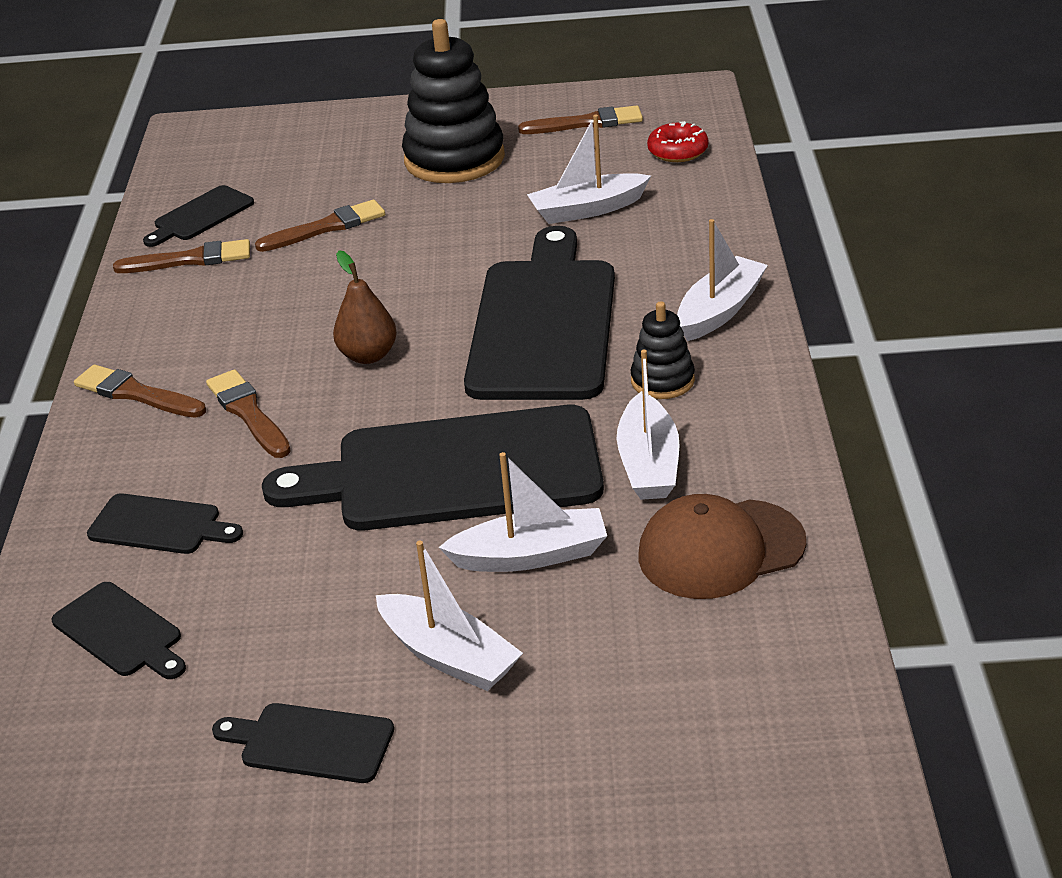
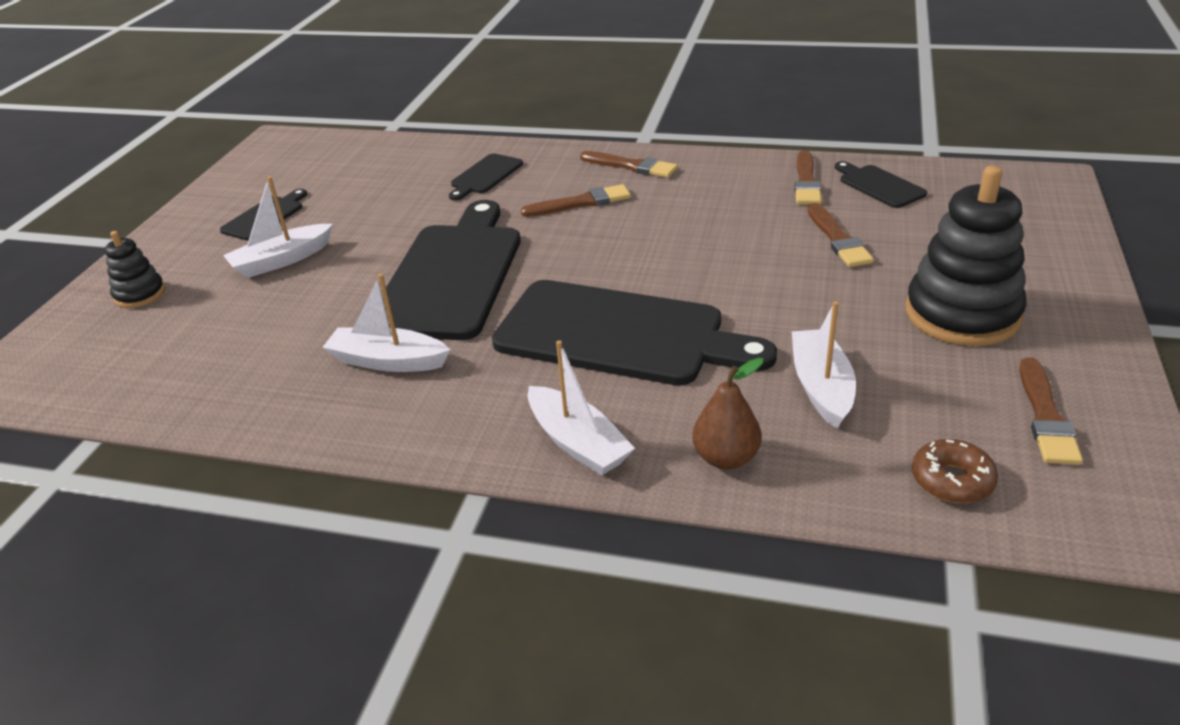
camera: 105 degrees right, 0 degrees up
black cutting board [52,582,186,679] -> none
brown brush [74,365,206,418] -> brown brush turned 75 degrees clockwise [580,151,678,178]
brown pear [333,250,397,364] -> brown pear moved to [692,358,764,469]
white boat [438,452,607,572] -> none
black stacking toy [631,301,695,399] -> black stacking toy moved to [105,231,165,308]
brown cap [638,494,806,599] -> none
red donut [647,121,708,162] -> brown donut [912,439,998,503]

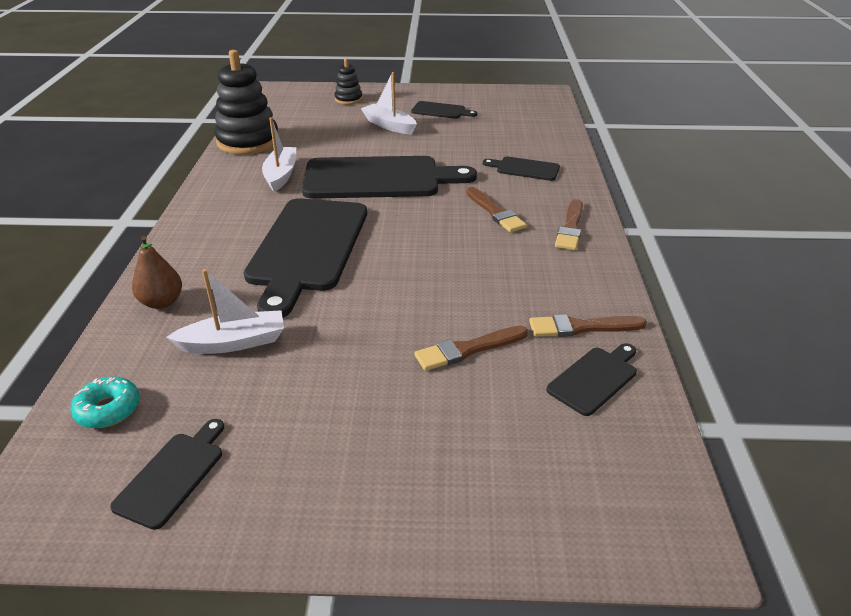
camera: 75 degrees right, 0 degrees up
white boat [528,340,635,476] -> none
black stacking toy [906,166,1027,346] -> black stacking toy moved to [214,50,279,155]
brown donut [912,439,998,503] -> turquoise donut [70,377,140,428]
brown brush [1019,357,1083,465] -> black cutting board [110,419,224,530]

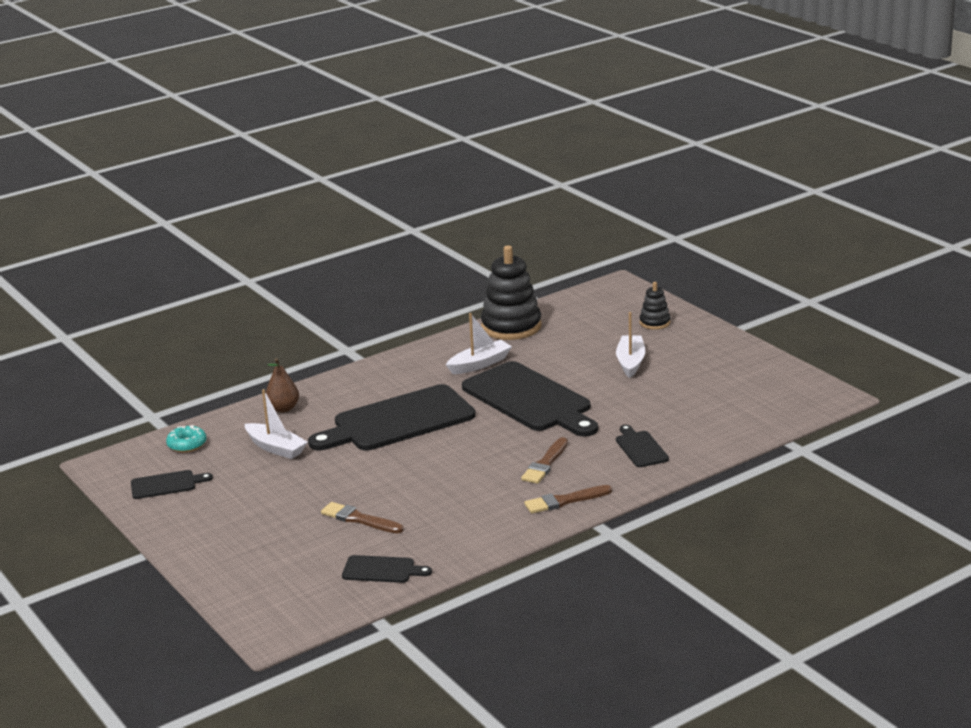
camera: 55 degrees right, 10 degrees down
black cutting board [411,101,477,119] -> none
brown brush [529,314,647,337] -> none

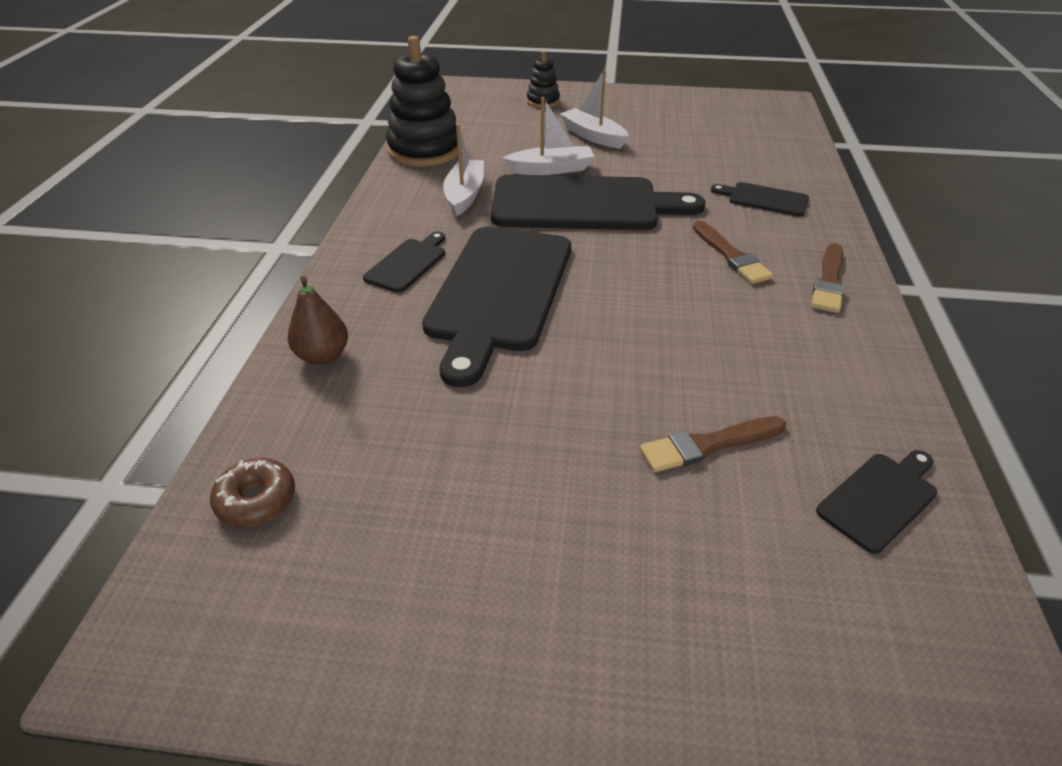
camera: 50 degrees left, 15 degrees up
black cutting board [131,470,213,499] -> black cutting board moved to [363,232,445,293]
turquoise donut [166,425,207,452] -> brown donut [210,458,295,527]
white boat [245,389,308,459] -> white boat moved to [503,97,595,175]

